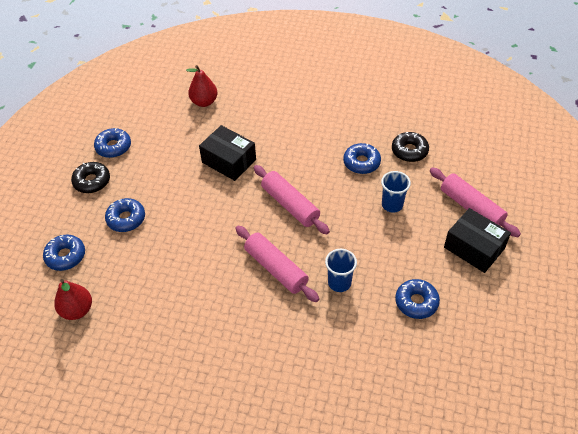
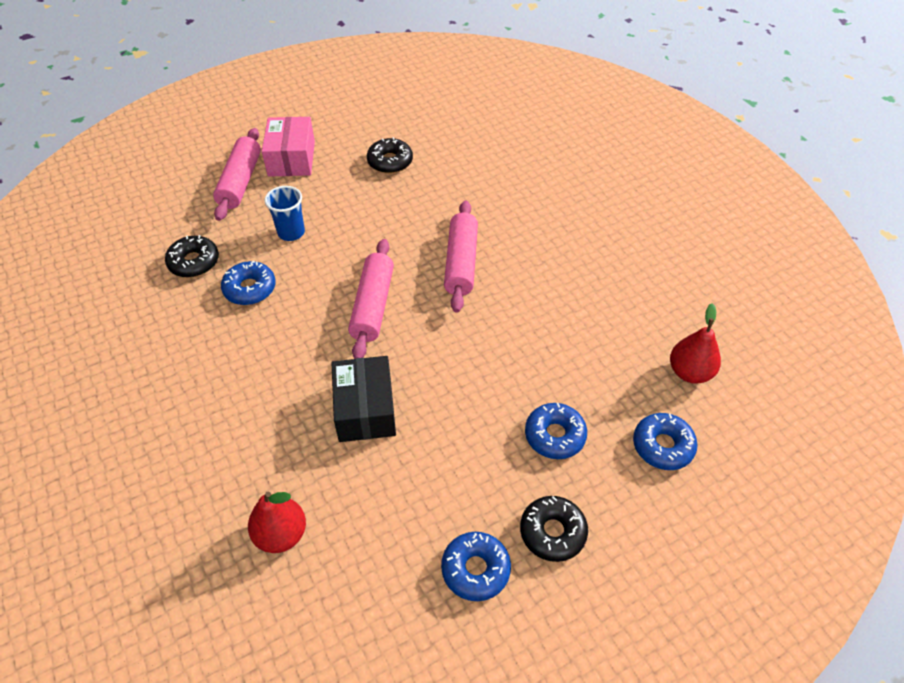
camera: 135 degrees left, 0 degrees up
blue cup [325,249,357,292] -> none
blue donut [395,279,440,319] -> black donut [367,137,413,174]
black box [444,208,511,273] -> pink box [262,117,315,177]

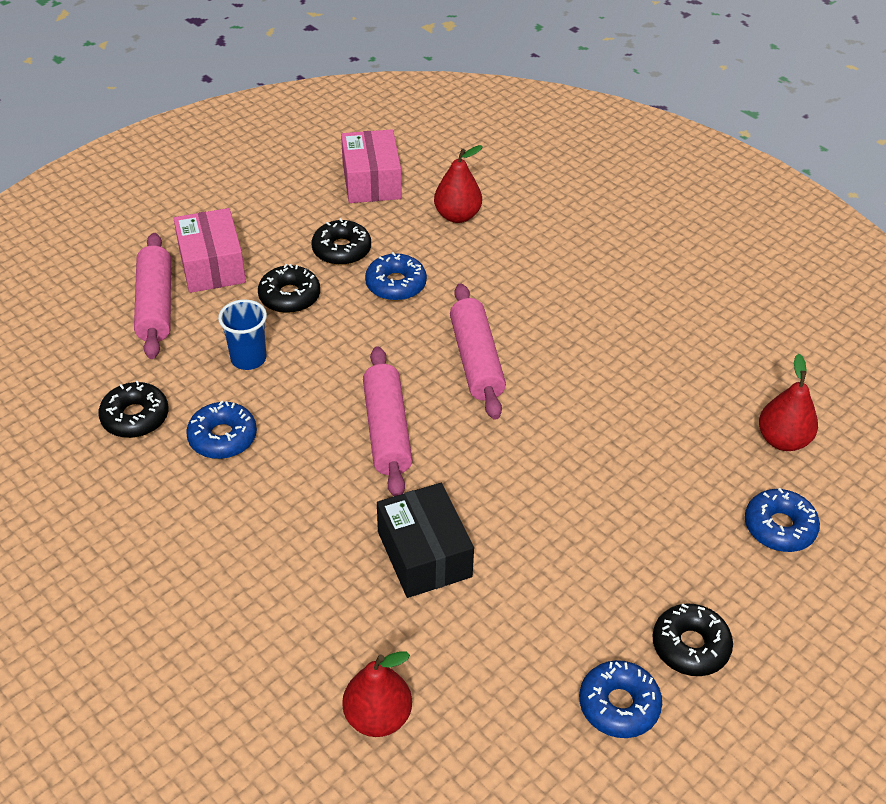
camera: 15 degrees left, 5 degrees down
blue donut [525,403,587,459] -> blue donut moved to [365,252,427,301]
none -> black donut [258,264,320,313]
none -> pink box [341,129,401,203]
none -> red pear [434,145,483,223]

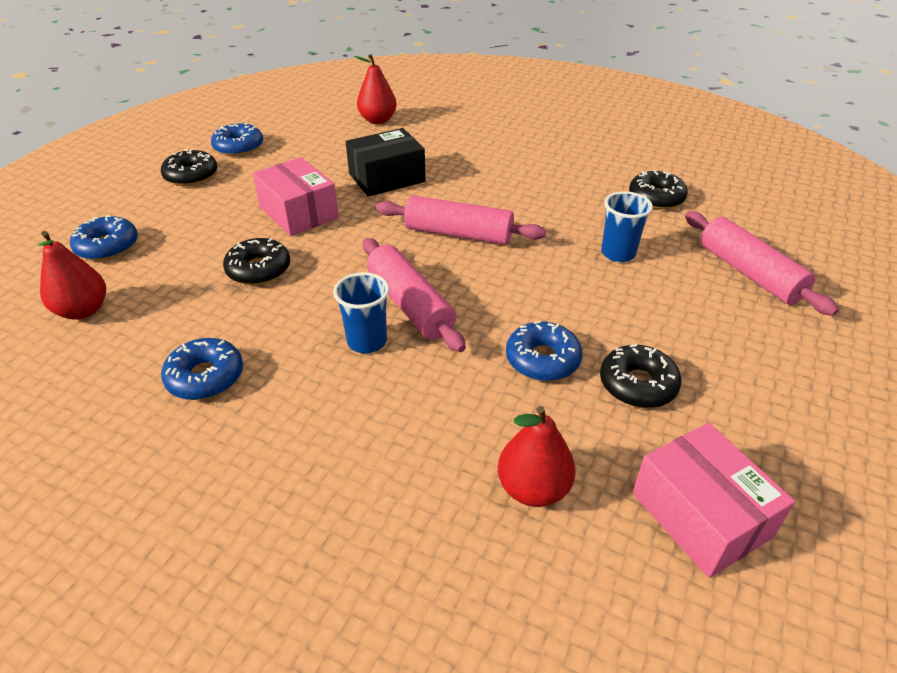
camera: 160 degrees right, 5 degrees down
pink box [173,208,246,293] -> pink box moved to [253,157,339,236]
blue donut [186,401,257,459] -> blue donut moved to [161,338,243,400]
black donut [258,264,320,313] -> black donut moved to [223,238,290,285]
pink rolling pin [363,346,412,496] -> pink rolling pin turned 45 degrees counterclockwise [376,195,546,245]
black box [377,483,474,598] -> black box turned 75 degrees counterclockwise [346,128,426,197]
none -> blue cup [333,272,389,353]

